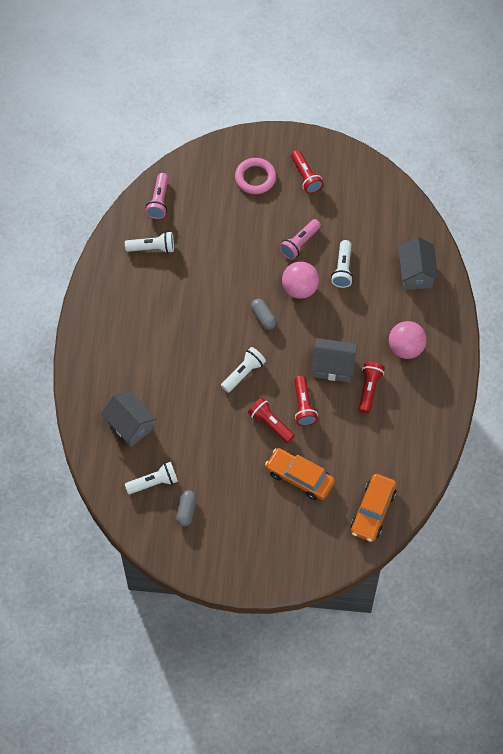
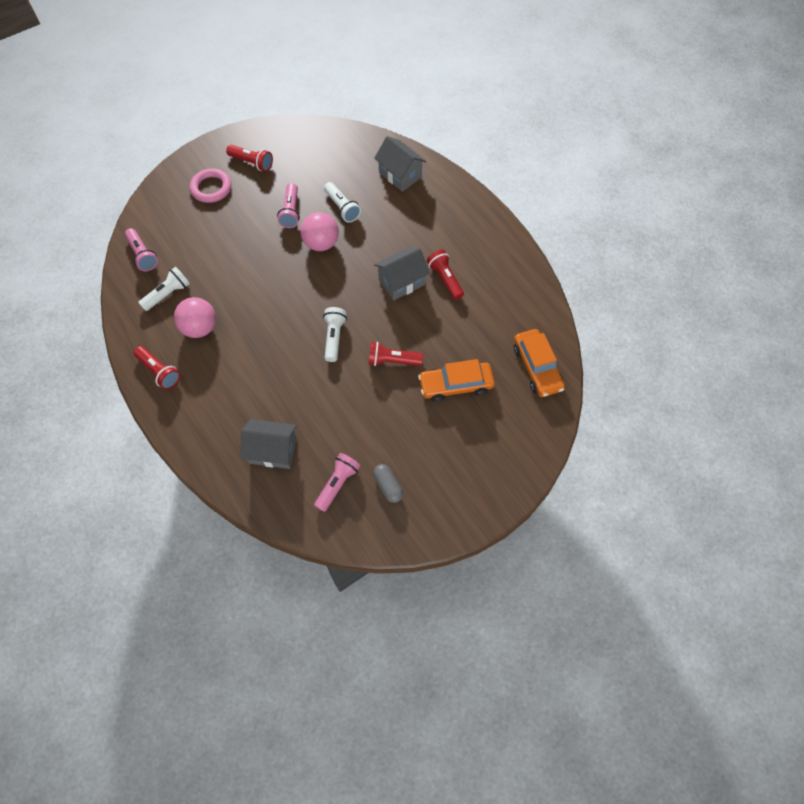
camera: 40 degrees left, 0 degrees up
white flashlight [125,462,178,494] -> pink flashlight [314,453,360,512]
grey capsule [251,299,277,330] -> none
red flashlight [294,376,318,426] -> red flashlight moved to [134,346,180,390]
pink ball [389,321,427,359] -> pink ball moved to [174,297,216,338]

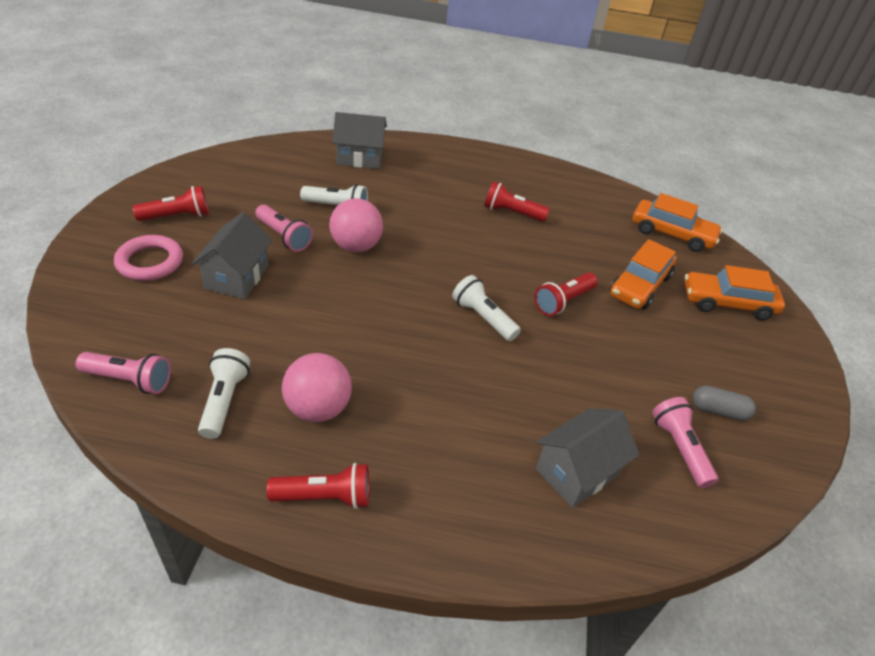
camera: 50 degrees left, 20 degrees down
grey house [374,247,430,301] -> grey house moved to [192,212,272,299]
none -> orange car [685,265,785,320]

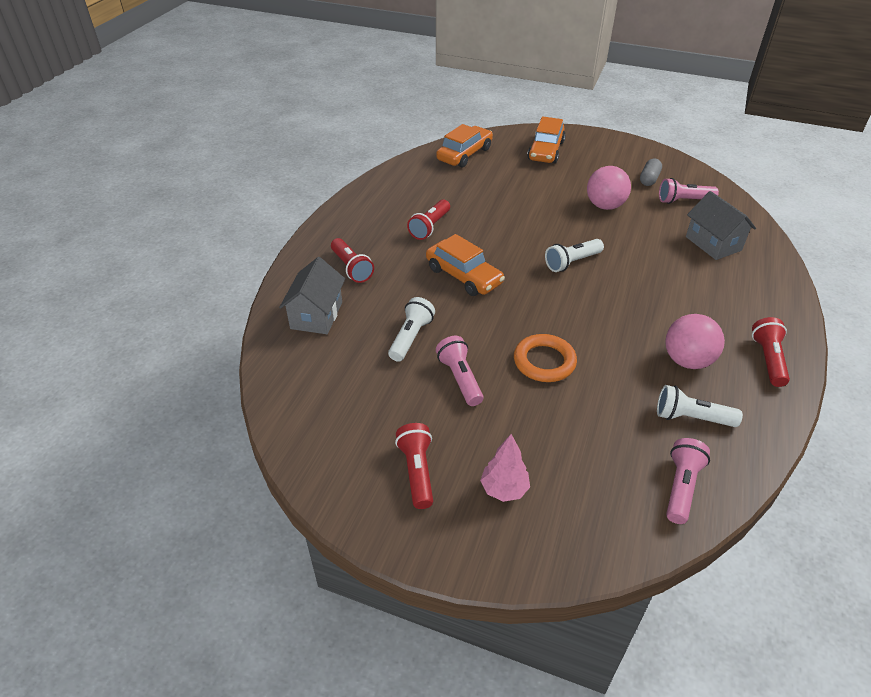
camera: 75 degrees left, 0 degrees up
pink ring [114,235,183,281] -> pink tree [480,434,530,502]
grey house [192,212,272,299] -> none
pink flashlight [255,205,313,252] -> pink flashlight turned 75 degrees counterclockwise [436,336,484,406]
pink ball [329,198,383,252] -> pink ball moved to [587,166,631,210]
red flashlight [535,272,598,316] -> red flashlight moved to [331,238,374,283]
orange car [609,239,677,310] -> orange car moved to [426,234,505,296]
none -> orange ring [514,334,577,382]

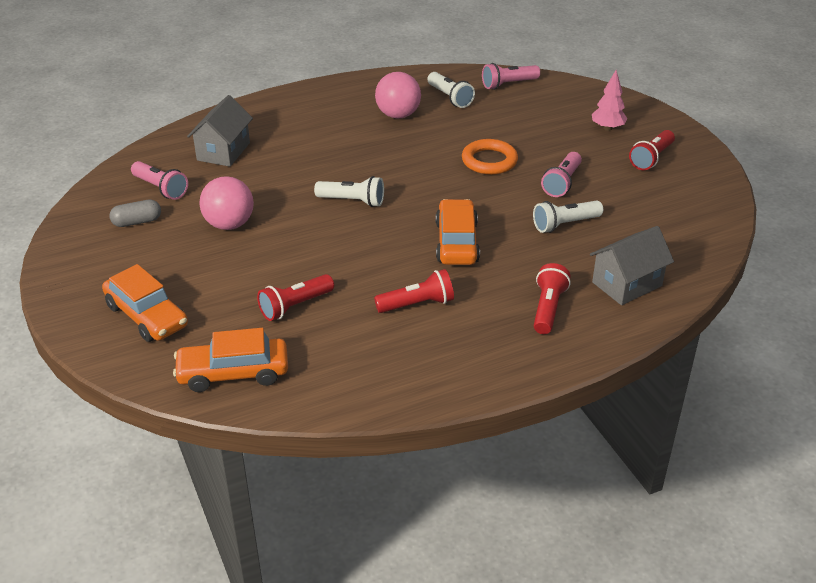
camera: 135 degrees left, 5 degrees down
orange car [527,116,566,163] -> orange car turned 75 degrees clockwise [102,264,188,342]
red flashlight [752,317,790,387] -> red flashlight moved to [257,274,334,321]

